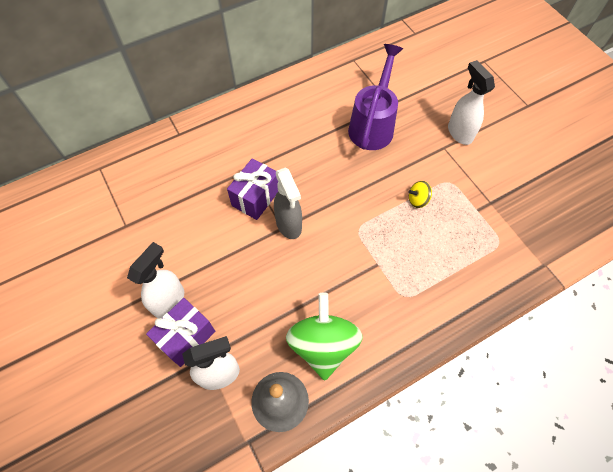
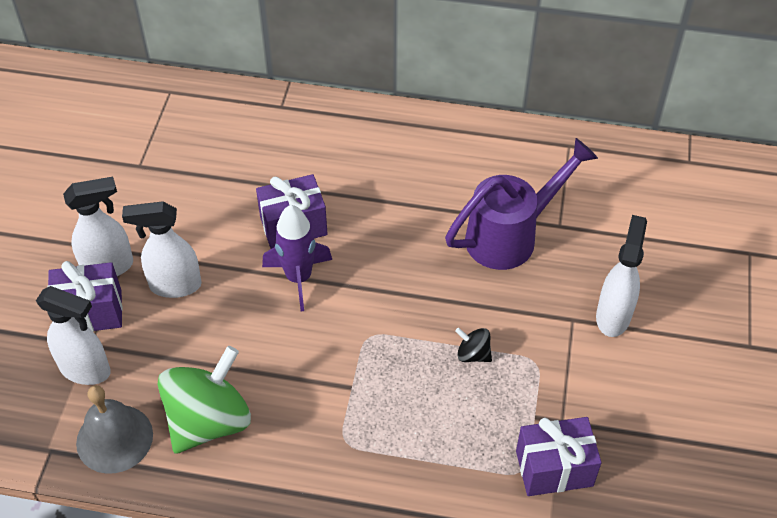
camera: 40 degrees right, 10 degrees down
grey spray bottle [274,167,302,239] -> purple rocket [262,205,332,311]
yellow spinning top [408,181,432,208] -> black spinning top [455,328,492,362]
none -> white spray bottle [122,201,202,298]
none -> purple gift [516,417,602,496]

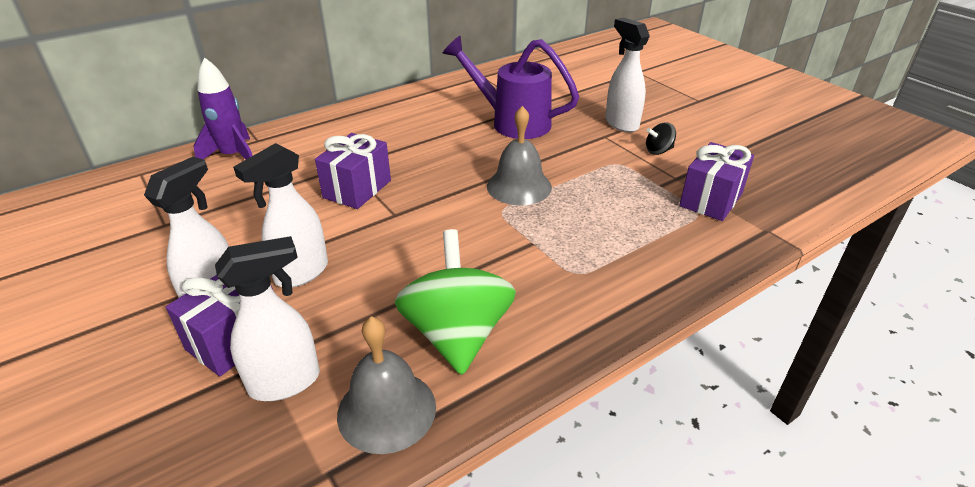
camera: 45 degrees left, 15 degrees down
purple rocket [262,205,332,311] -> purple rocket moved to [193,57,253,159]
purple watering can [445,138,598,270] -> purple watering can turned 75 degrees counterclockwise [443,36,579,139]
black spinning top [455,328,492,362] -> black spinning top moved to [646,122,676,155]
none -> grey bell [487,106,552,205]

